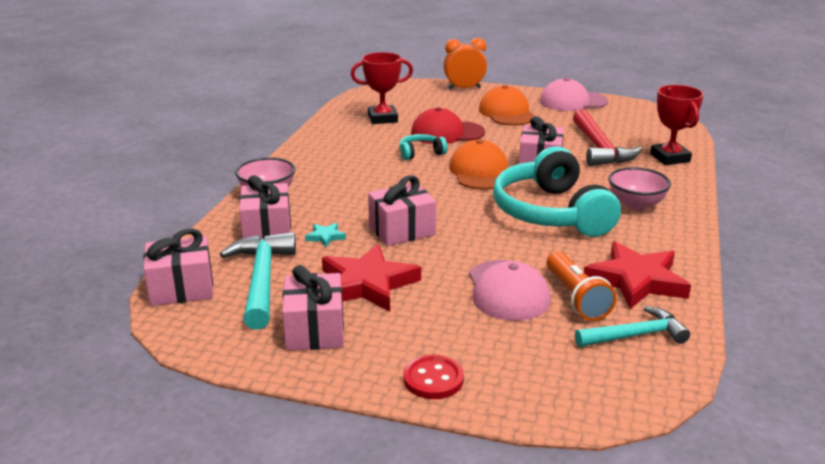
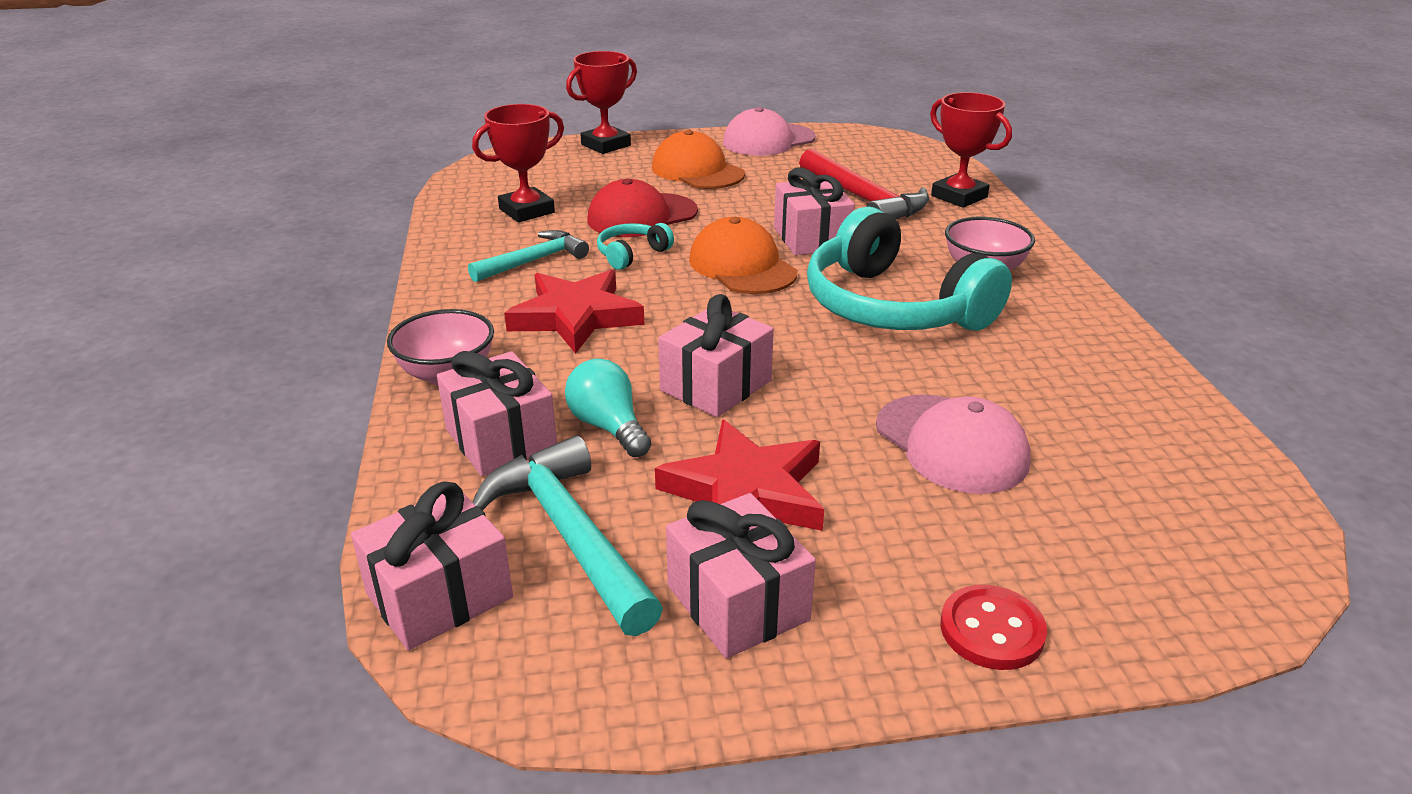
camera: 25 degrees left, 5 degrees up
turquoise star [305,223,346,247] -> turquoise light bulb [565,359,651,457]
orange clock [444,38,487,90] -> red trophy [566,51,637,154]
orange flashlight [546,251,616,321] -> none
turquoise hammer [575,306,690,347] -> turquoise hammer moved to [468,230,589,282]
red star [584,241,691,309] -> red star moved to [504,269,644,354]

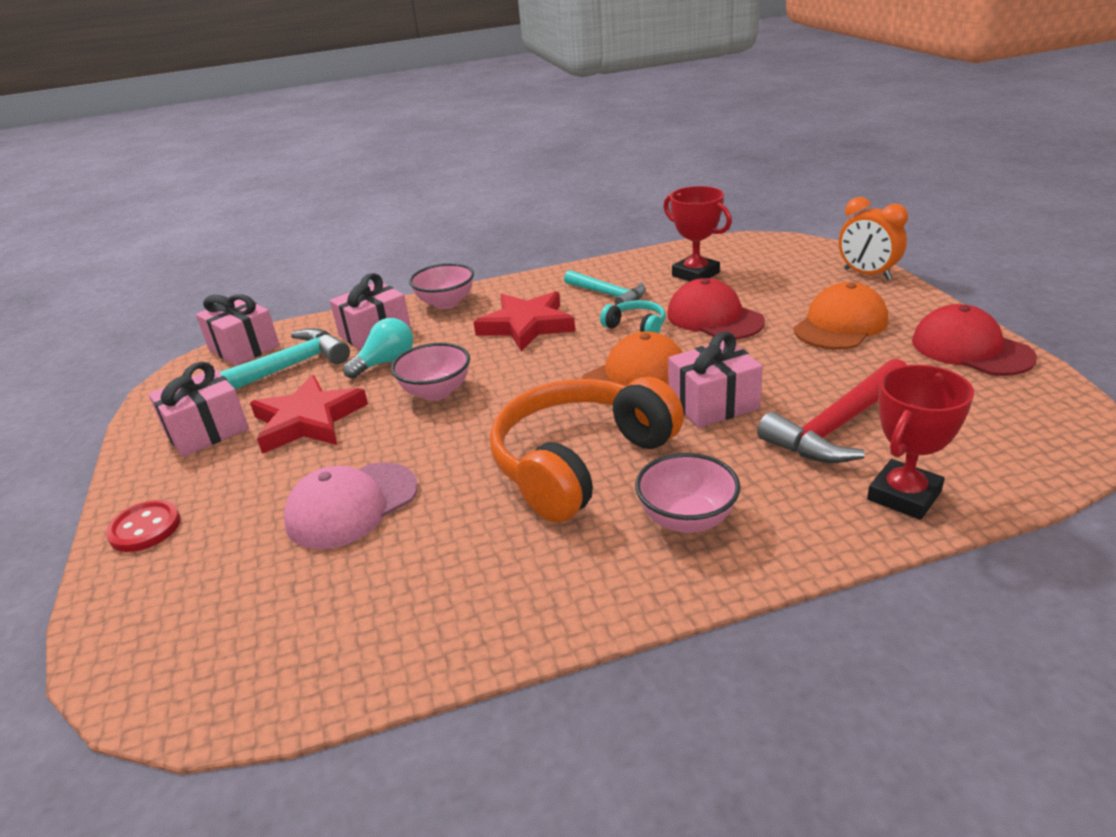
camera: 85 degrees right, 0 degrees up
red trophy [566,51,637,154] -> orange clock [839,197,908,280]
pink gift [658,294,774,417] -> pink bowl [391,343,470,401]
pink cap [723,107,816,156] -> red cap [912,304,1037,376]
turquoise headphones [807,207,1012,330] -> orange headphones [490,377,684,523]

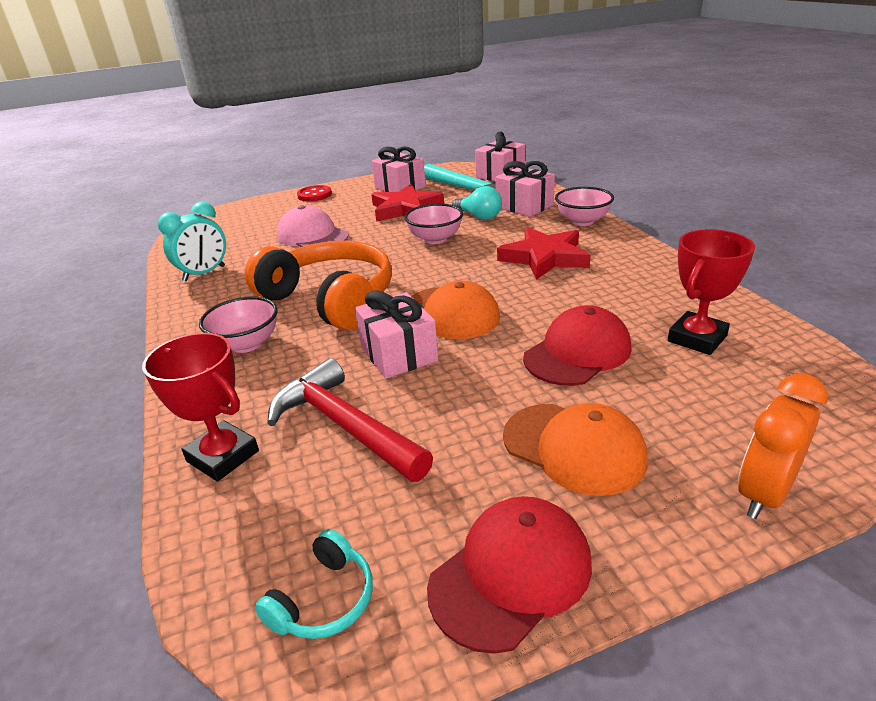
camera: 85 degrees right, 0 degrees up
turquoise hammer [564,270,646,305] -> none
turquoise headphones [600,300,666,333] -> turquoise headphones moved to [255,529,373,639]
none -> turquoise clock [158,201,226,282]

